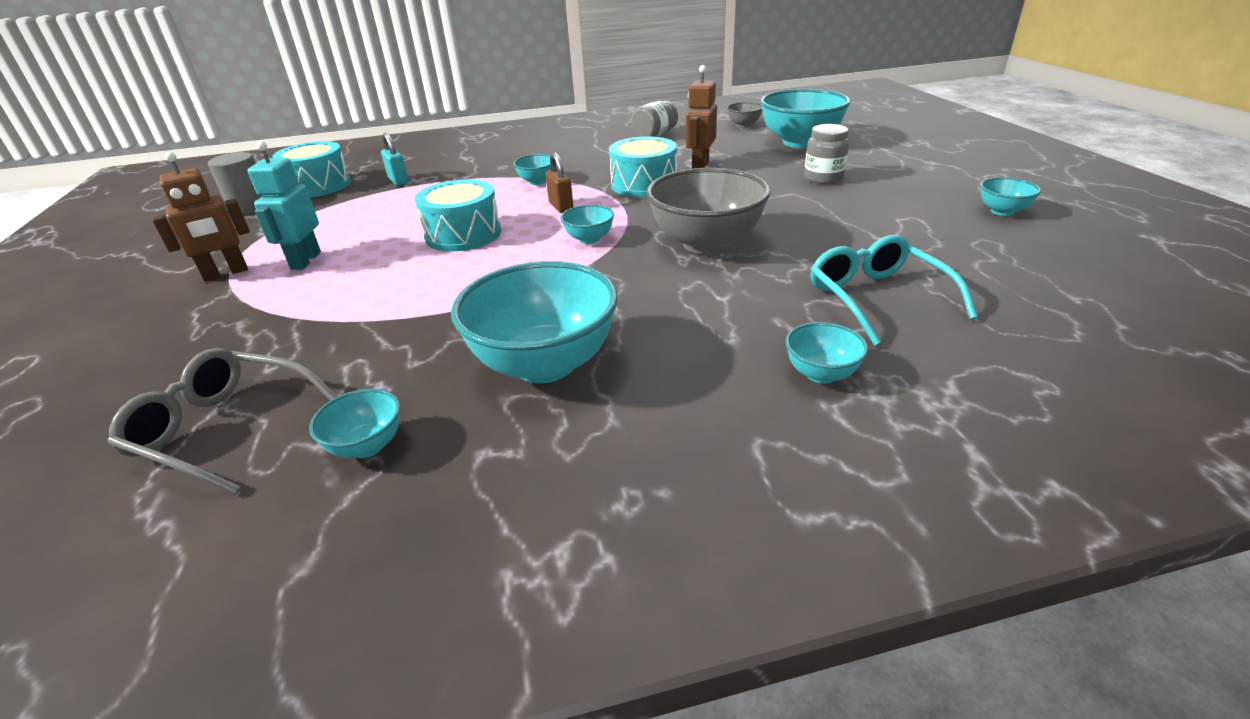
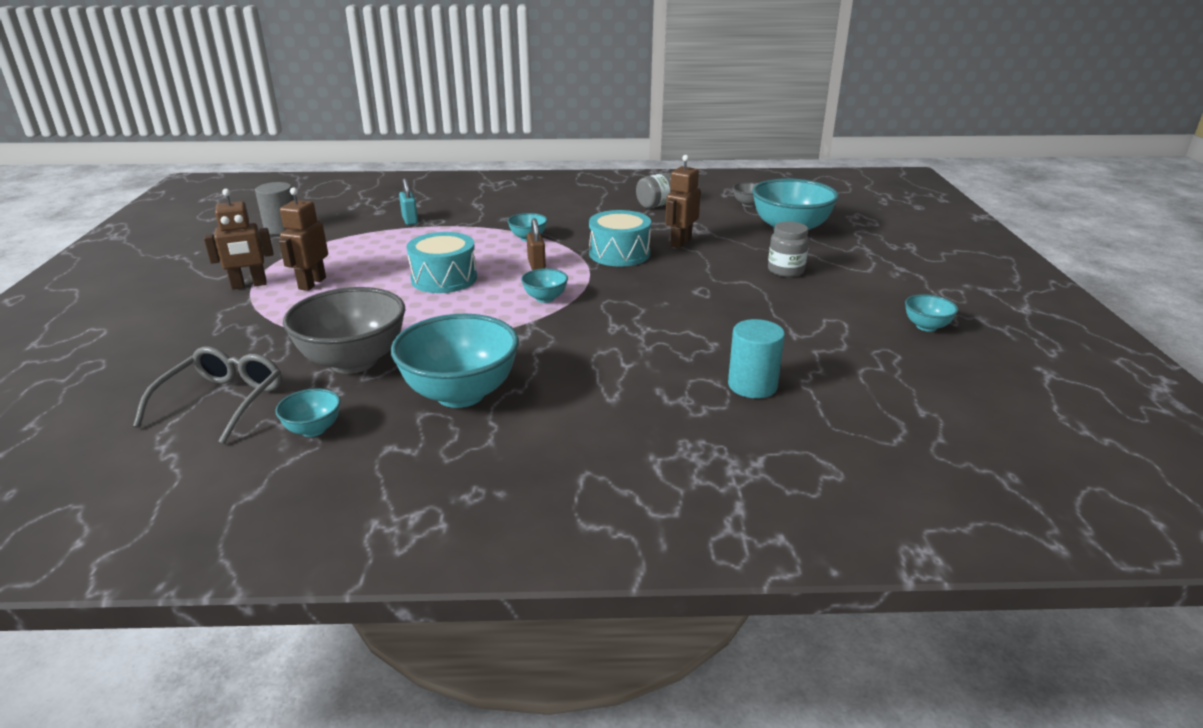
camera: 10 degrees right, 5 degrees down
grey glasses [107,348,338,495] -> grey glasses turned 75 degrees clockwise [133,347,282,444]
turquoise robot [248,141,321,270] -> brown robot [279,187,328,291]
turquoise drum [272,141,351,197] -> none
grey bowl [646,168,771,254] -> grey bowl moved to [283,287,405,374]
turquoise bowl [785,322,868,384] -> none
turquoise glasses [810,235,978,346] -> turquoise cylinder [728,319,785,398]

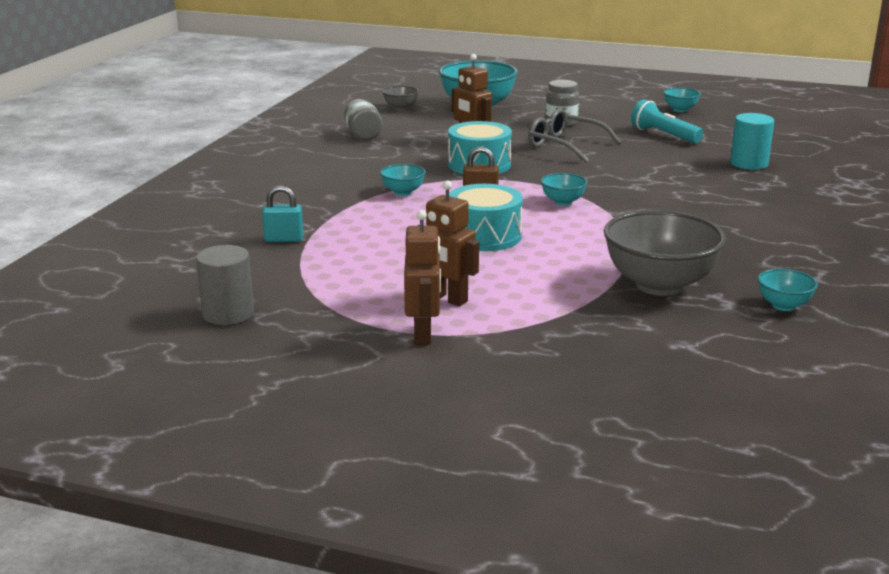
camera: 70 degrees left, 5 degrees down
grey glasses [133,347,282,444] -> grey glasses moved to [528,108,621,162]
turquoise bowl [391,314,519,408] -> none
none -> turquoise flashlight [631,99,703,143]

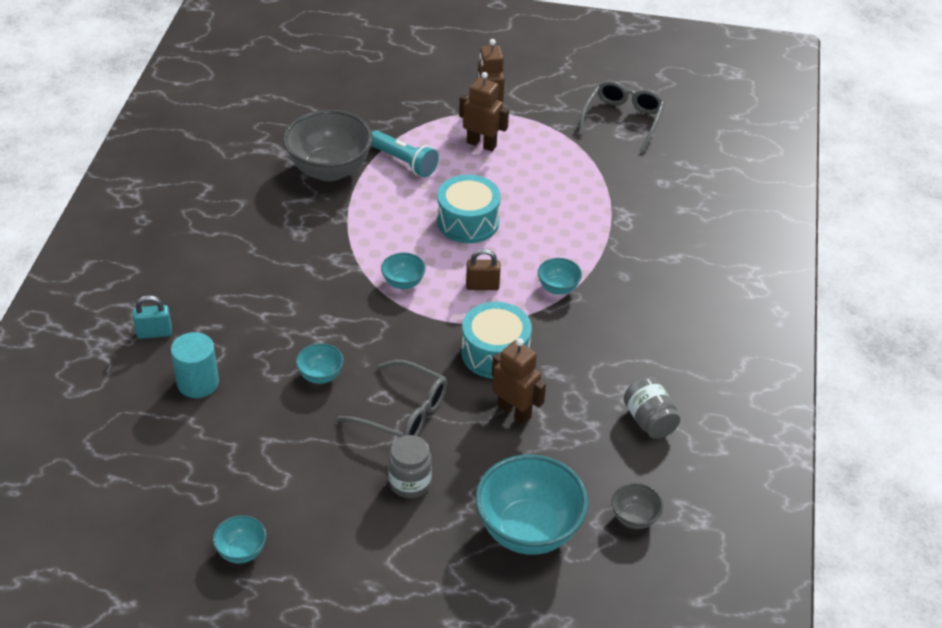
camera: 170 degrees right, 20 degrees up
grey cylinder [196,245,254,325] -> grey glasses [578,80,665,152]
turquoise padlock [262,185,303,242] -> turquoise padlock moved to [133,295,172,339]
turquoise flashlight [631,99,703,143] -> turquoise flashlight moved to [371,130,439,177]
turquoise bowl [758,269,818,311] -> turquoise bowl moved to [296,343,344,384]

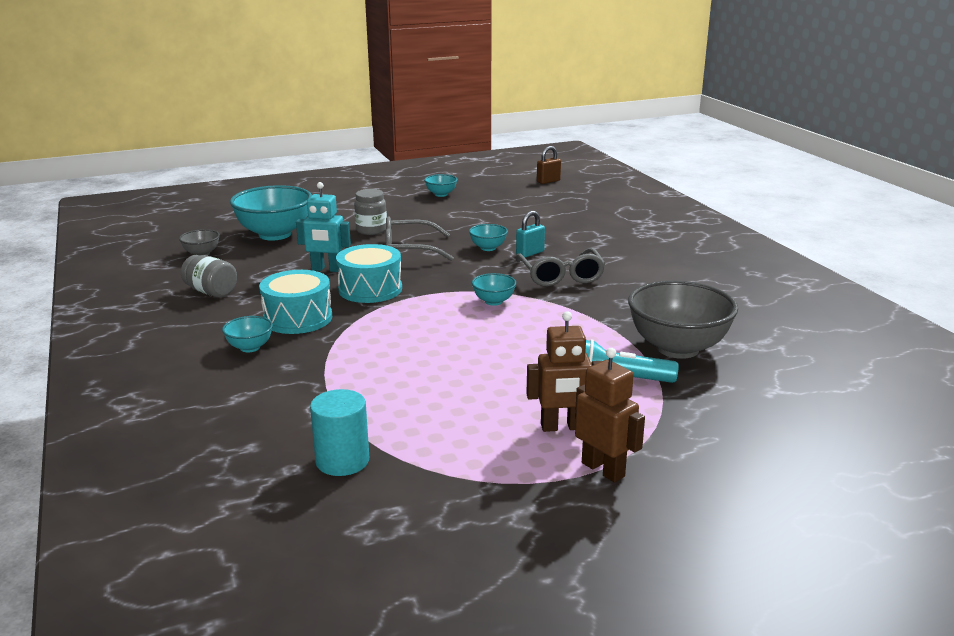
camera: 150 degrees right, 20 degrees down
turquoise padlock [133,295,172,339] -> turquoise padlock moved to [516,211,545,258]
turquoise cylinder [171,332,219,398] -> turquoise cylinder moved to [310,389,369,476]
turquoise drum [437,175,501,243] -> turquoise drum moved to [259,270,332,334]
brown padlock [466,249,501,290] -> brown padlock moved to [537,146,561,184]
brown robot [492,338,546,424] -> turquoise robot [296,182,351,272]
turquoise bowl [538,258,582,295] -> turquoise bowl moved to [222,316,273,352]
grey glasses [578,80,665,152] -> grey glasses moved to [516,248,605,286]

